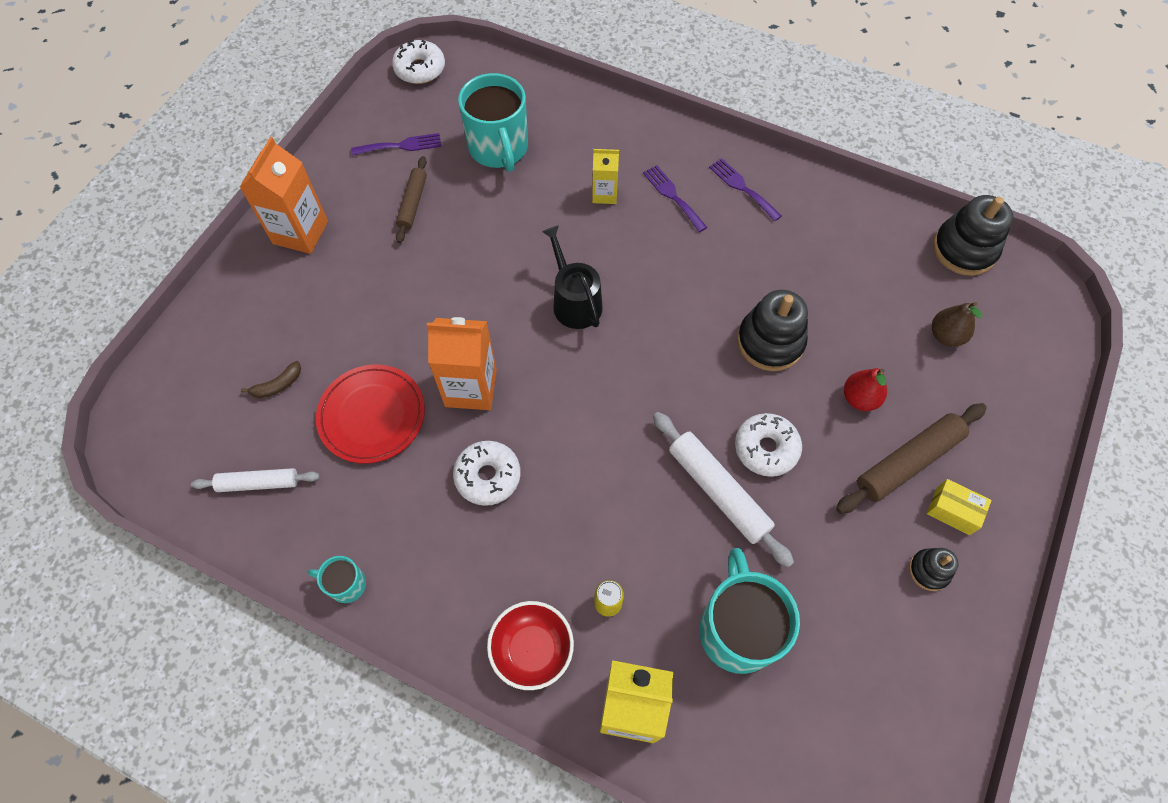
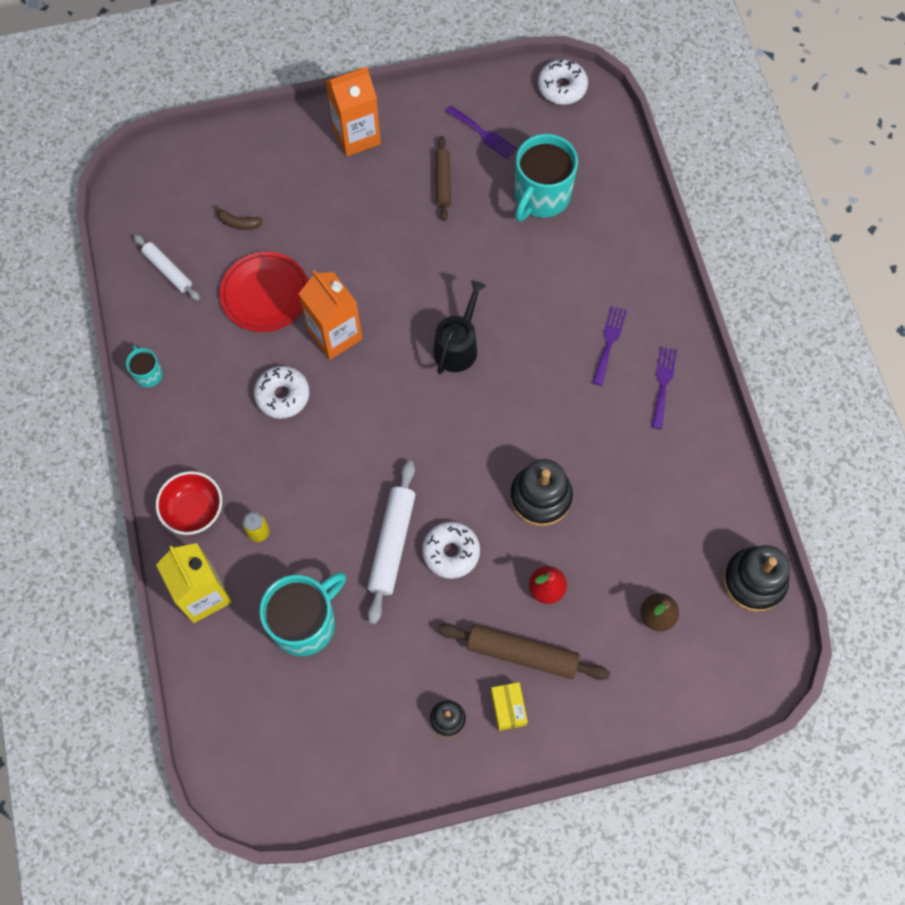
camera: 50 degrees right, 5 degrees up
brown rolling pin [396,156,427,243] -> brown rolling pin turned 60 degrees counterclockwise [435,136,451,221]
yellow carton [592,149,619,204] -> none

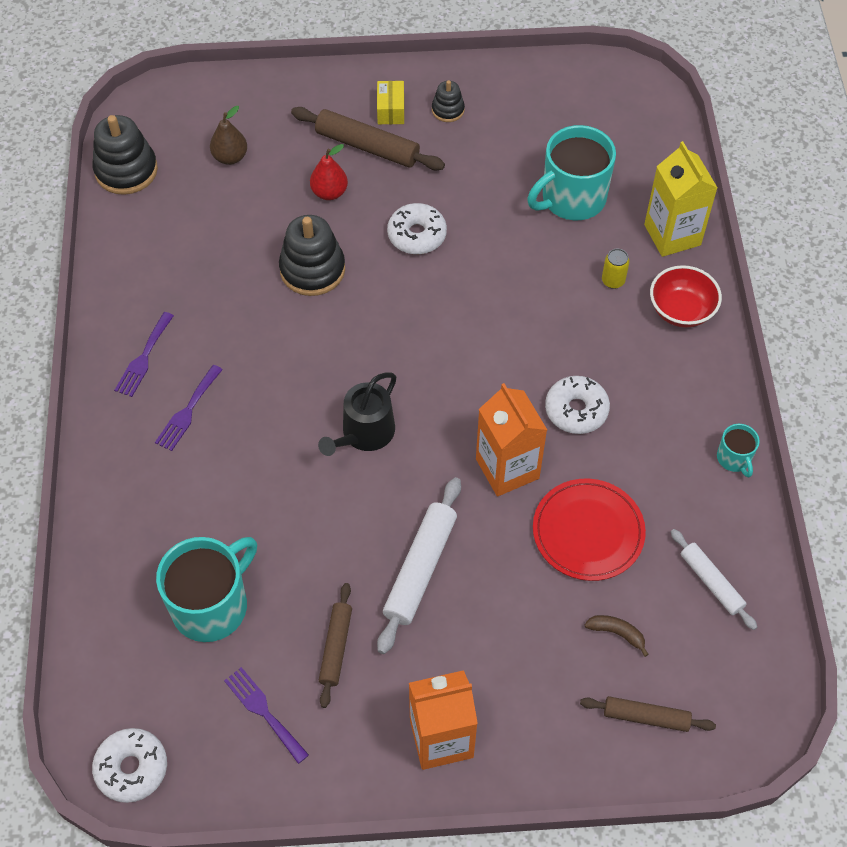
camera: 170 degrees left, 10 degrees down
white rolling pin [367,460,416,624] -> white rolling pin moved to [377,477,461,654]
none -> brown rolling pin [580,696,716,732]

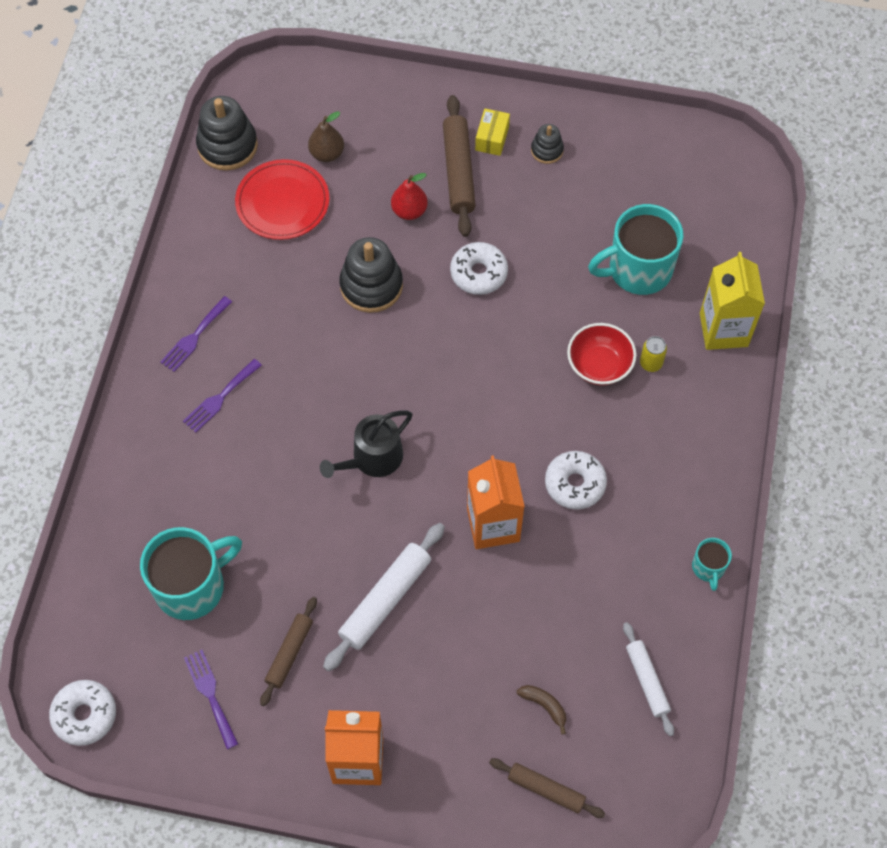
camera: 15 degrees right, 5 degrees up
brown rolling pin [291,107,445,170] -> brown rolling pin turned 45 degrees clockwise [443,95,476,237]
red plate [533,478,646,581] -> red plate moved to [235,159,329,240]
red bowl [650,265,722,328] -> red bowl moved to [567,323,637,386]

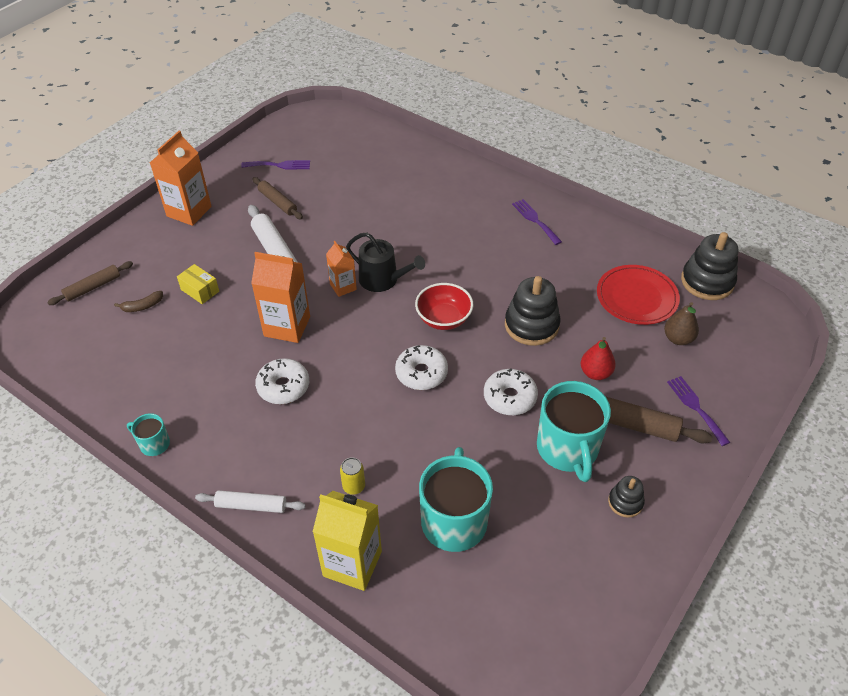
camera: 115 degrees right, 15 degrees down
white donut [49,680,116,746] -> white donut moved to [395,345,448,390]
turquoise mug [140,527,242,620] -> turquoise mug moved to [537,381,611,482]
purple fork [183,359,262,433] -> purple fork moved to [667,376,730,446]
black watering can [320,410,412,478] -> black watering can turned 135 degrees clockwise [346,232,425,292]
yellow box [475,108,510,156] -> yellow box moved to [177,264,219,304]
red bowl [567,323,637,386] -> red bowl moved to [415,283,473,330]
white rolling pin [623,622,674,736] -> white rolling pin moved to [195,490,305,513]
none -> orange carton [326,241,357,297]

